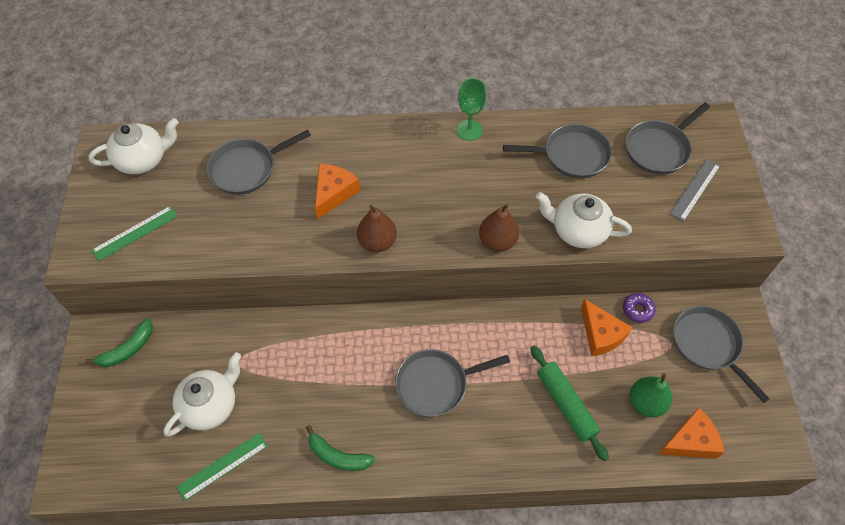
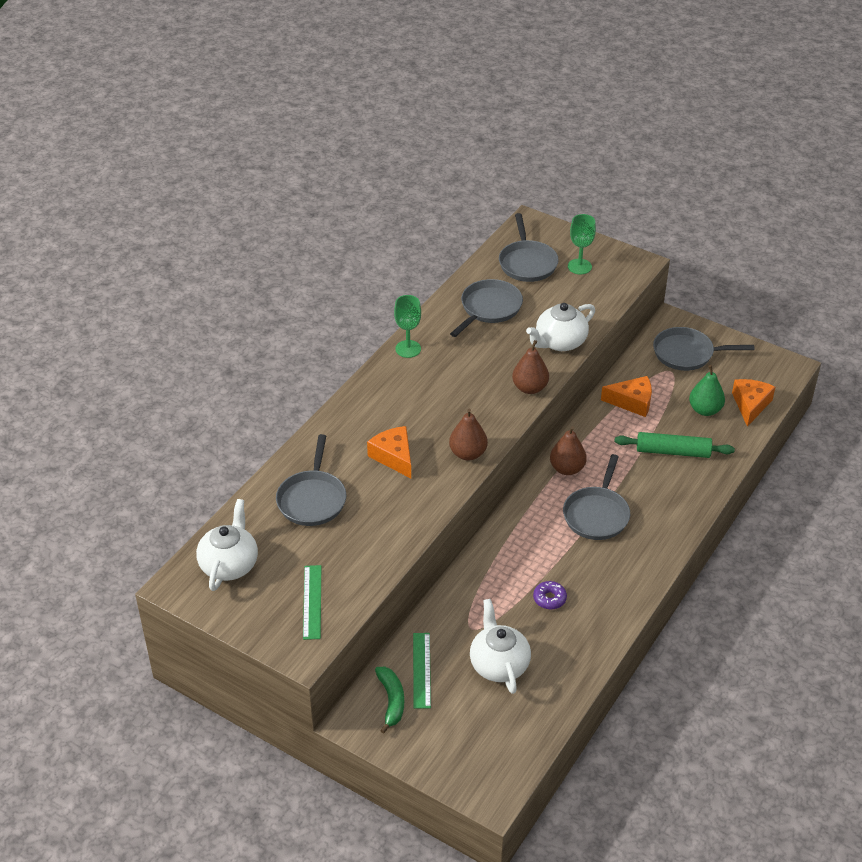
camera: 55 degrees left, 15 degrees down
green ruler [177,433,268,501] -> green ruler moved to [413,633,431,709]
green banana [306,425,375,471] -> none
purple donut [623,293,656,323] -> purple donut moved to [533,581,567,610]
grey ruler [670,159,720,222] -> green goblet [568,214,596,274]
none -> brown pear [550,426,587,475]

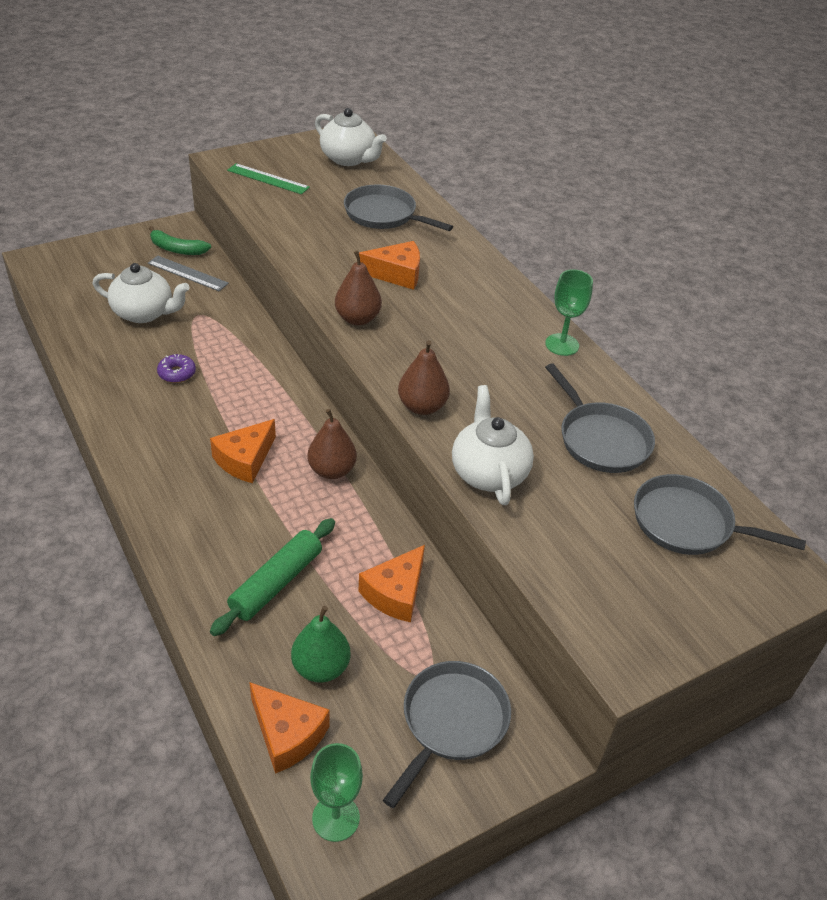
camera: 115 degrees right, 0 degrees up
green ruler [413,633,431,709] -> grey ruler [148,255,229,291]
grey pan [563,454,630,540] -> orange cheese [210,419,276,483]
green goblet [568,214,596,274] -> green goblet moved to [310,743,363,842]

